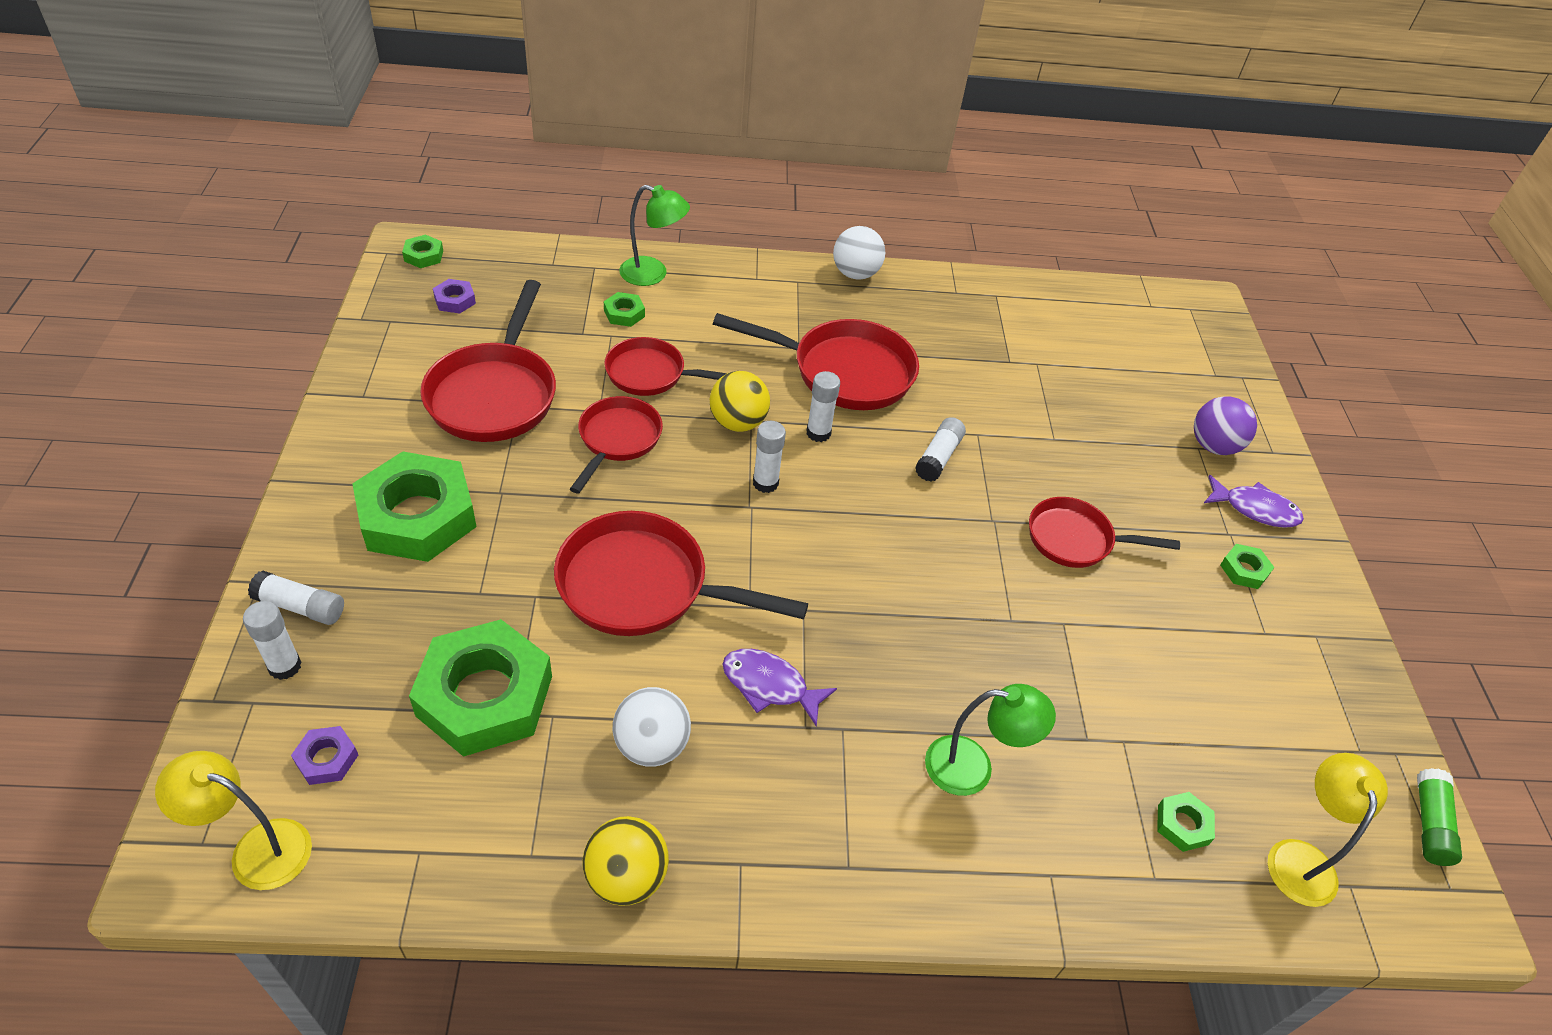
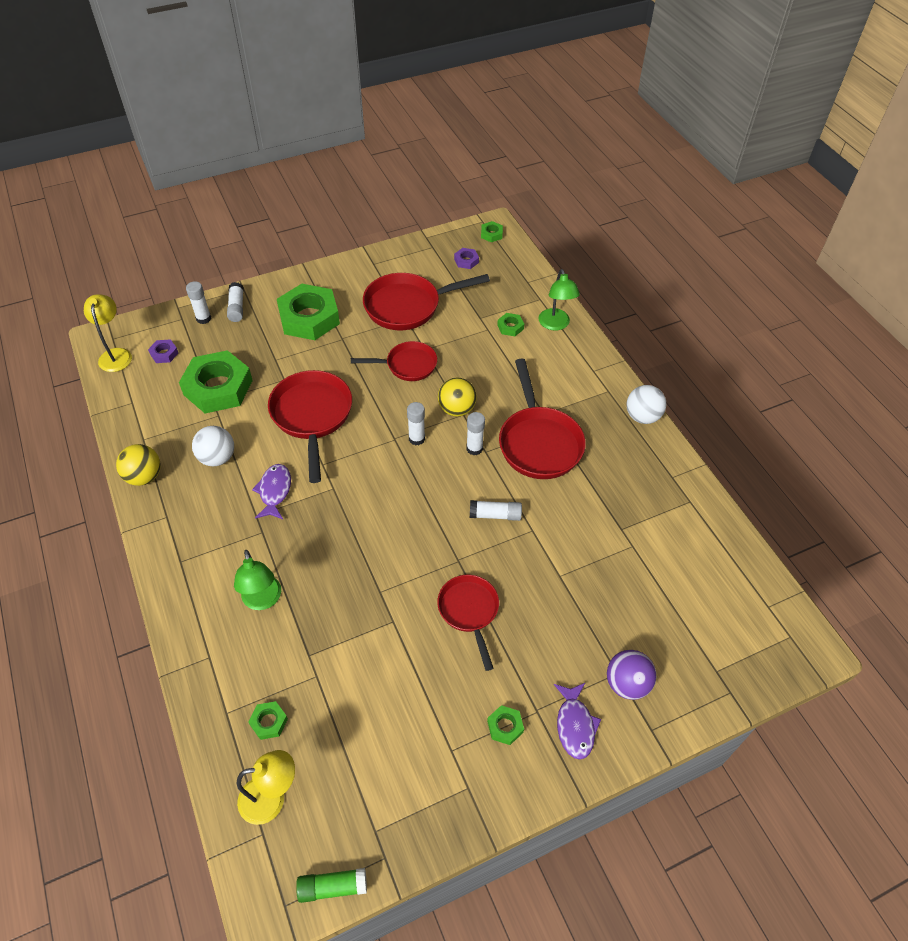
camera: 70 degrees right, 5 degrees up
red pan [604,337,727,396] -> none

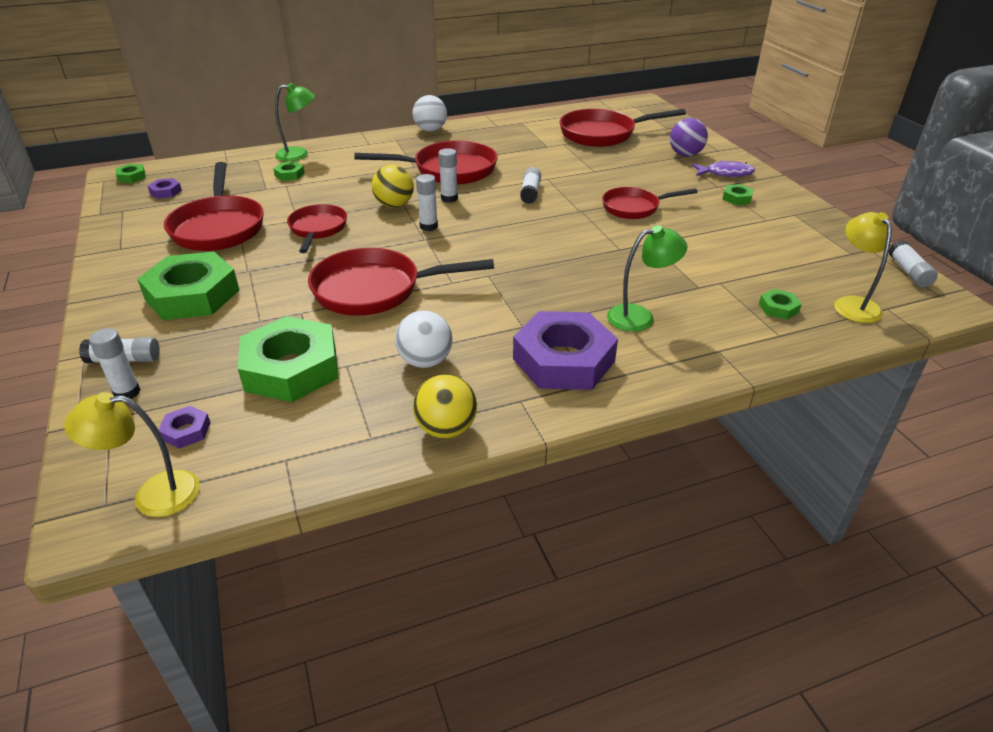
camera: 85 degrees left, 15 degrees down
purple fish [252,464,291,519] -> none
green glue stick [296,868,367,903] -> white glue stick [889,240,938,287]
none -> purple nut [513,311,618,390]
none -> red pan [560,109,686,147]

